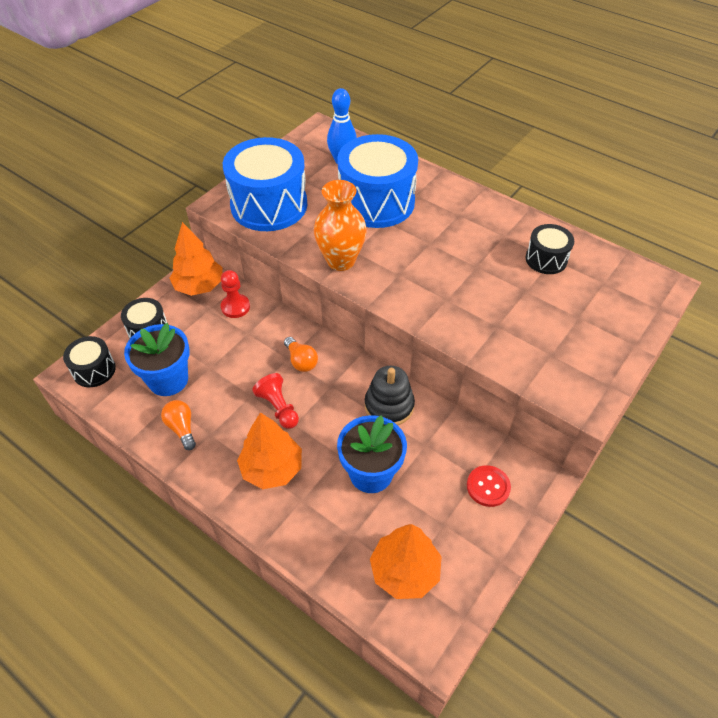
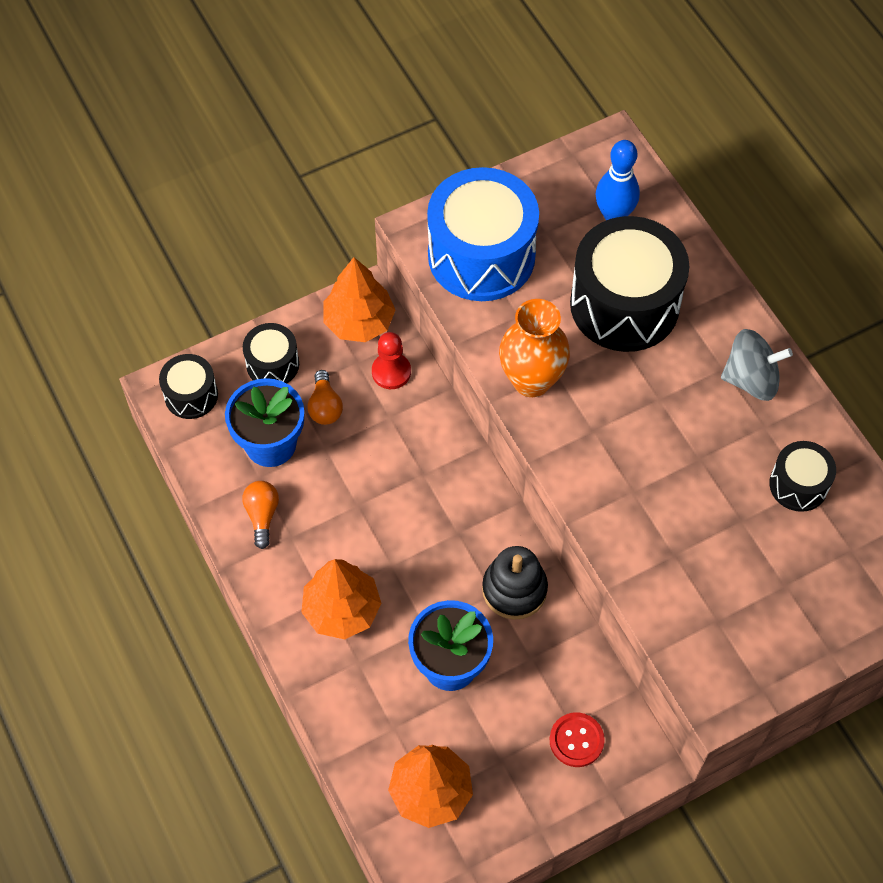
camera: 25 degrees right, 10 degrees up
red pawn [252,373,299,429] -> none
orange light bulb [284,337,318,372] -> orange light bulb moved to [307,370,343,425]
blue drum [337,134,418,228] -> black drum [570,216,689,352]
none -> grey spinning top [721,329,793,401]

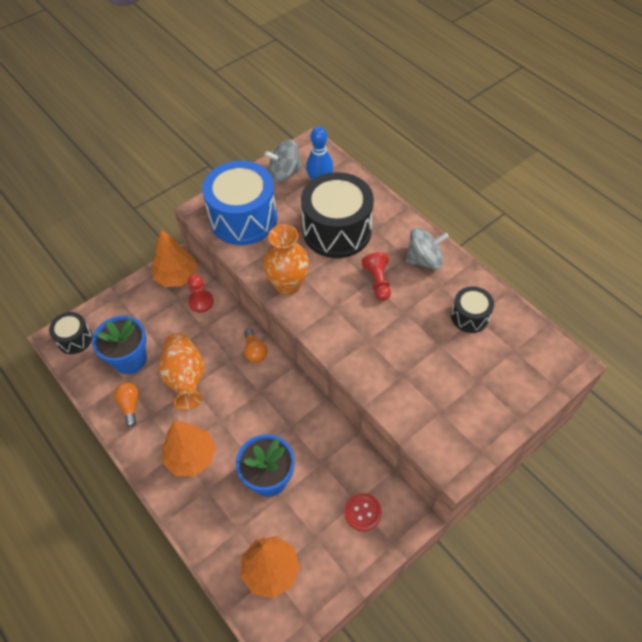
camera: 10 degrees left, 5 degrees down
black drum [243,323,299,383] -> none
orange light bulb [307,370,343,425] -> orange light bulb moved to [244,329,267,363]
black stacking toy [482,546,548,620] -> none
none -> orange vase [159,333,204,410]
none -> grey spinning top [264,140,302,182]
none -> red pawn [361,252,391,301]

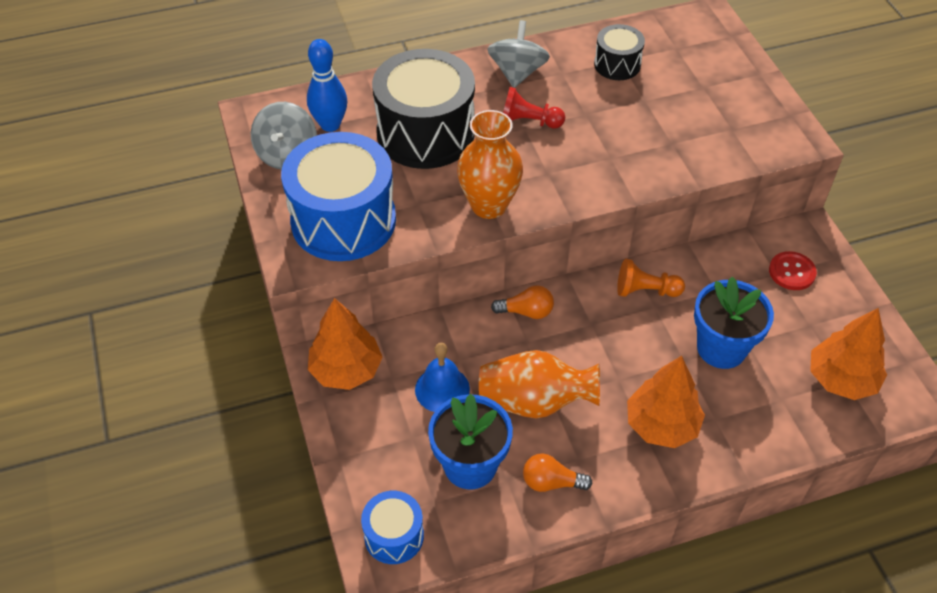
camera: 70 degrees left, 5 degrees down
black drum [49,312,92,354] -> blue drum [361,491,424,564]
red pawn [188,274,214,313] -> none
none -> blue bell [415,343,470,412]
none -> orange pawn [617,259,685,297]

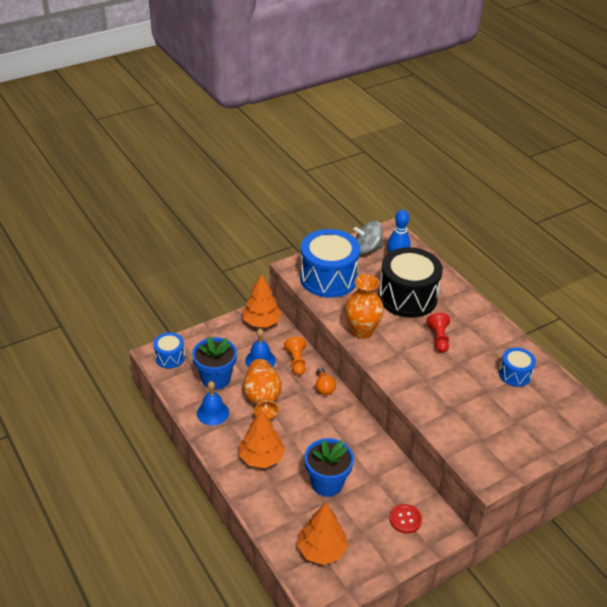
camera: 75 degrees right, 10 degrees down
grey spinning top [487,20,550,88] -> none
orange light bulb [523,453,592,492] -> blue bell [197,381,229,426]
black drum [594,24,645,80] -> blue drum [499,347,536,387]
orange pawn [617,259,685,297] -> orange pawn moved to [284,337,306,375]

